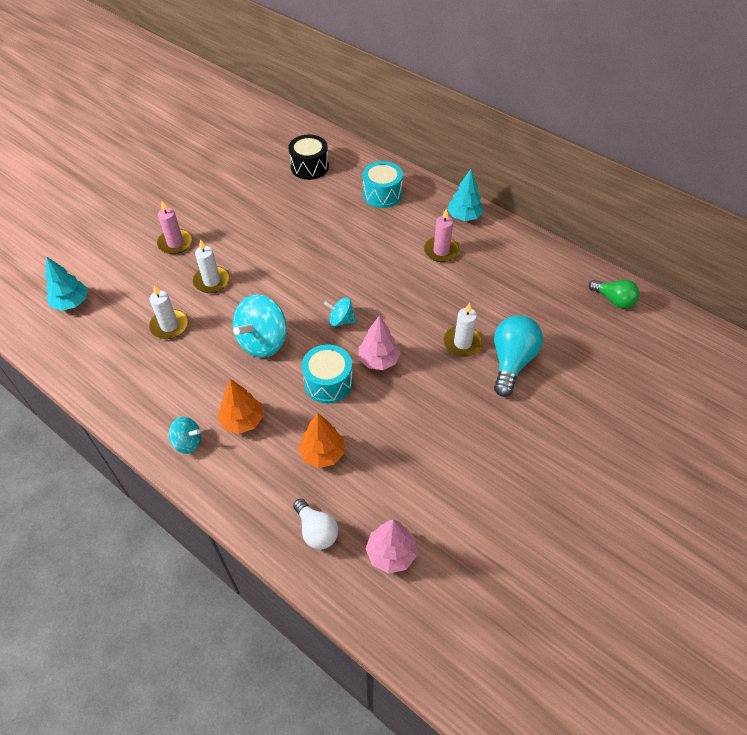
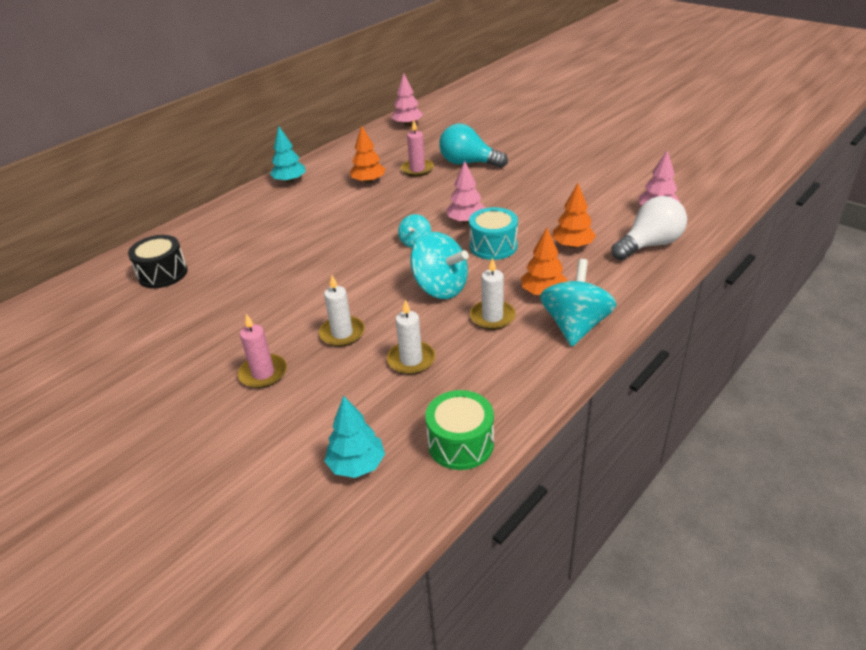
camera: 85 degrees left, 15 degrees down
turquoise spinning top [169,417,201,454] -> turquoise spinning top [540,259,616,346], size x1.86
white light bulb [293,498,338,550] -> white light bulb [611,196,687,260], size x1.57
turquoise drum [362,161,403,208] -> none
pink candle [424,209,460,262] -> pink candle moved to [401,120,434,177]
white candle [443,303,483,357] -> white candle moved to [470,257,516,330]
green light bulb [589,280,640,309] -> pink tree [392,73,423,126]
none -> orange tree [350,125,385,184]
none -> green drum [425,390,494,470]

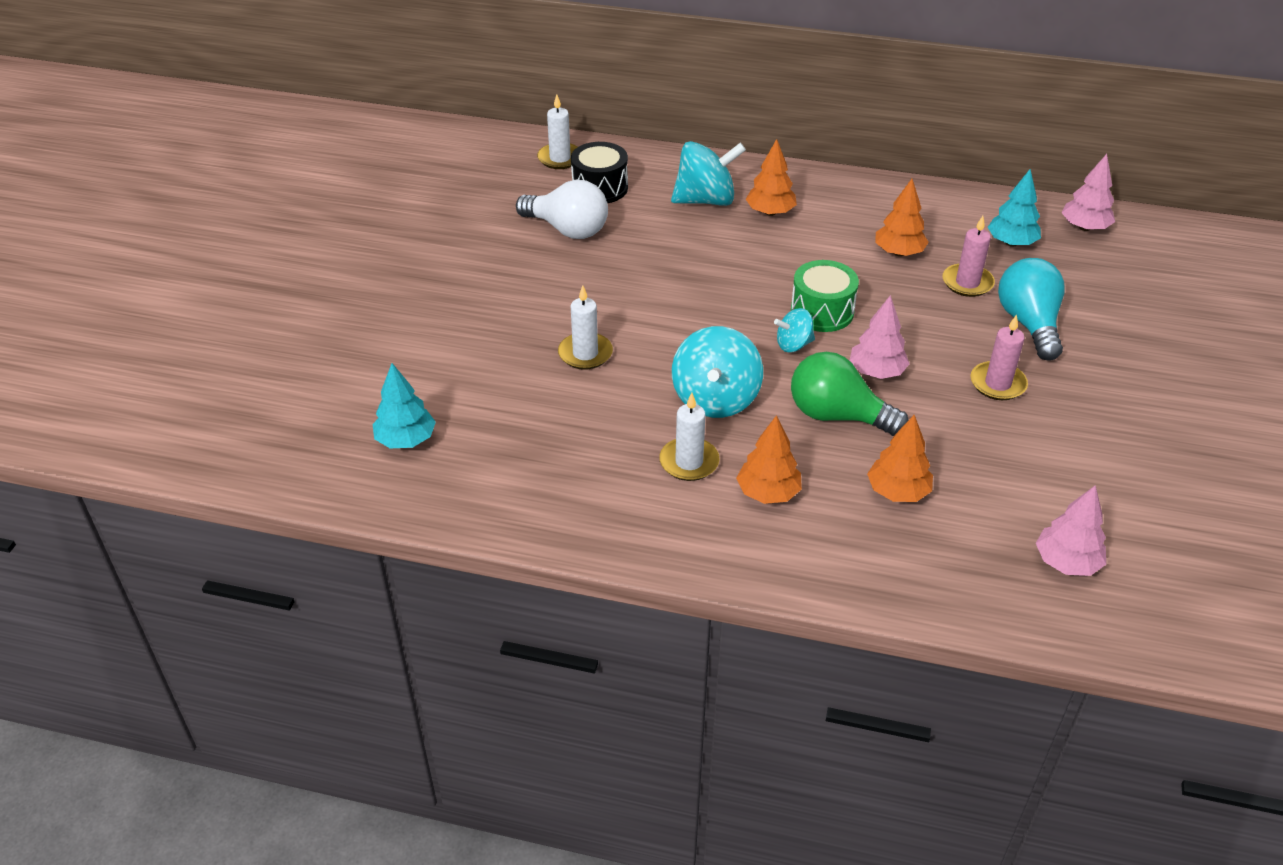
camera: 60 degrees right, 5 degrees up
pink candle [238,314,287,388] -> pink candle moved to [970,315,1028,400]
turquoise tree [270,126,306,183] -> turquoise tree moved to [988,169,1041,247]
white candle [387,300,435,375] -> white candle moved to [537,94,578,169]
green drum [425,390,494,470] -> green drum moved to [791,260,859,332]
turquoise drum [469,207,518,260] -> green light bulb [791,352,909,436]
turquoise spinning top [540,259,616,346] -> turquoise spinning top moved to [671,141,746,206]
white light bulb [611,196,687,260] -> white light bulb moved to [516,179,608,239]
none -> orange tree [746,139,797,216]

